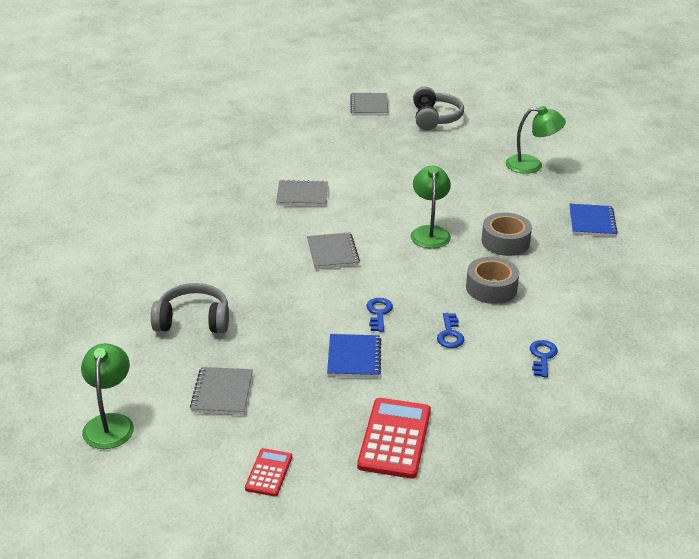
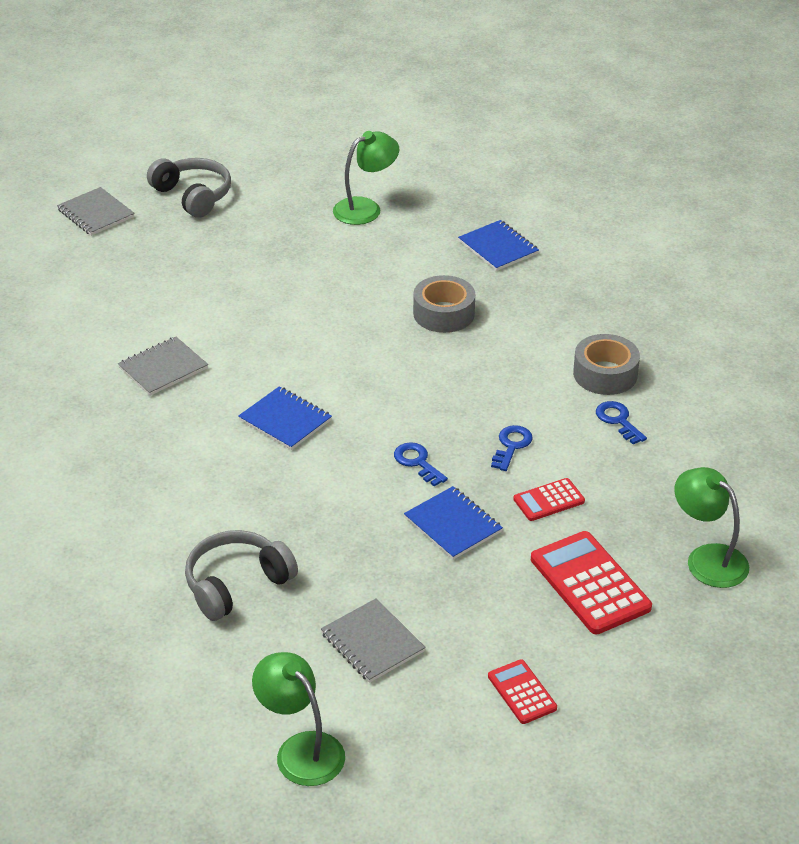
camera: 40 degrees left, 5 degrees up
grey notebook [307,232,360,269] -> blue notebook [238,386,332,450]
green lamp [411,166,451,249] -> green lamp moved to [674,467,749,588]
blue key [437,313,464,348] -> blue key turned 120 degrees counterclockwise [491,425,533,471]
grey tape [466,257,519,304] -> grey tape moved to [573,334,640,395]
none -> red calculator [513,478,585,521]

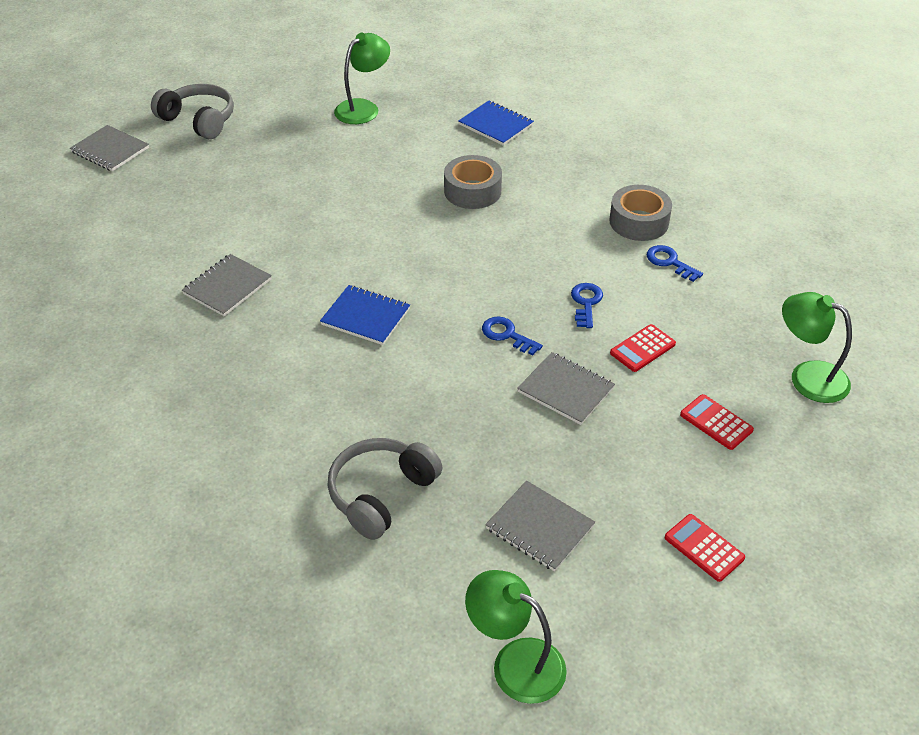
camera: 15 degrees left, 5 degrees up
blue notebook [404,486,503,560] -> grey notebook [517,352,615,425]
red calculator [531,531,652,634] -> red calculator [680,394,754,450], size x0.55

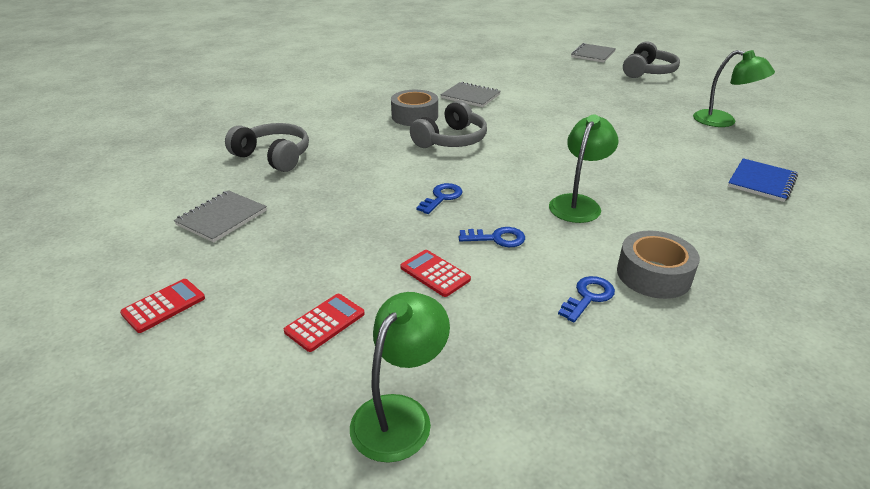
camera: 85 degrees right, 10 degrees down
blue notebook [320,285,410,345] -> grey headphones [410,100,487,148]
grey tape [444,155,502,209] -> grey tape moved to [391,90,438,126]
green lamp [465,570,567,704] -> green lamp moved to [549,115,618,223]
grey notebook [517,352,615,425] -> none

